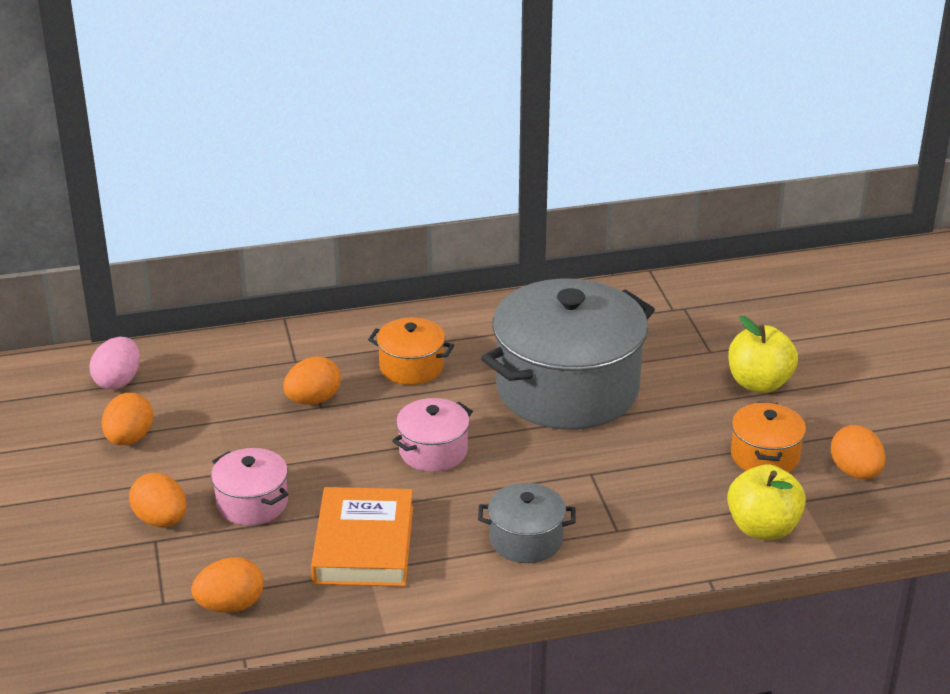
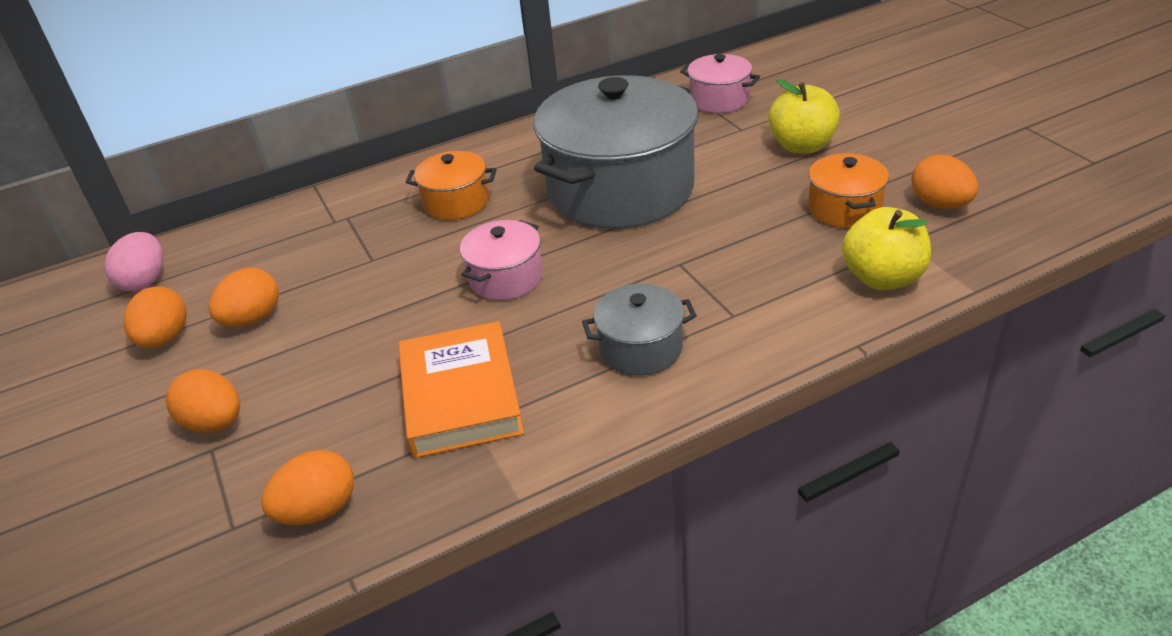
camera: 10 degrees left, 5 degrees up
pink pot [211,448,288,526] -> pink pot moved to [680,54,760,113]
orange egg [283,356,341,405] -> orange egg moved to [208,268,279,327]

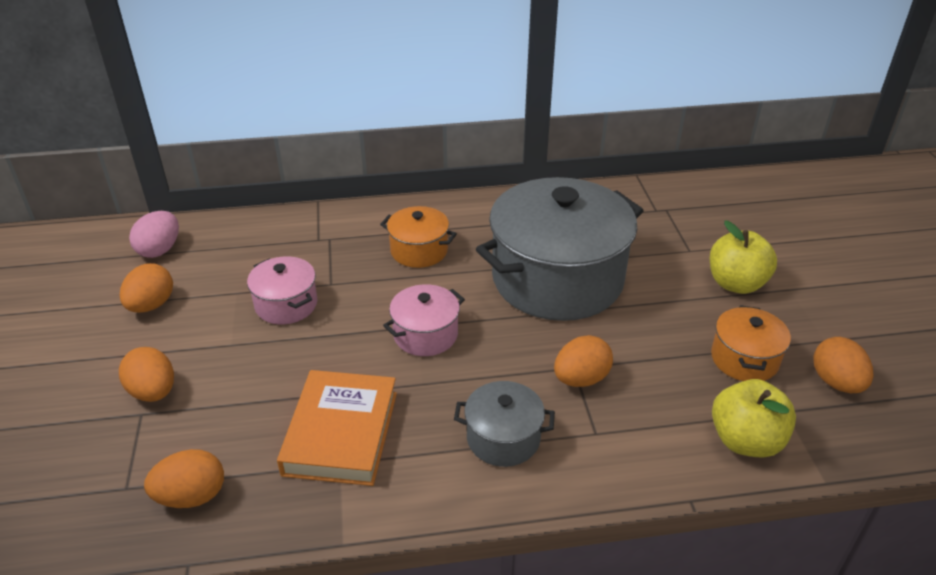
camera: 15 degrees right, 0 degrees up
orange egg [208,268,279,327] -> orange egg moved to [554,335,613,387]
pink pot [680,54,760,113] -> pink pot moved to [247,256,317,325]

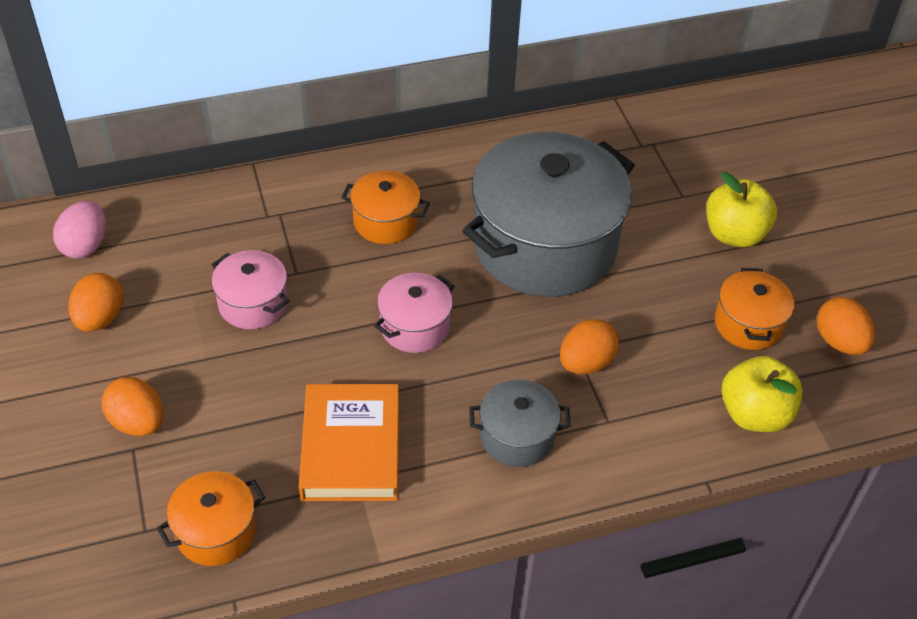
camera: 10 degrees left, 10 degrees up
orange egg [144,449,224,508] -> orange pot [157,471,265,566]

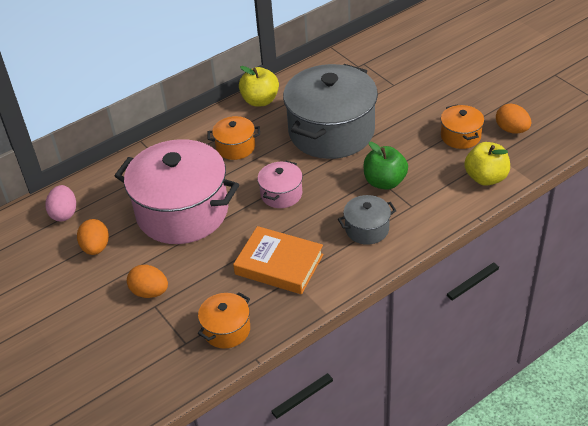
camera: 15 degrees left, 5 degrees down
pink pot [211,250,289,329] -> pink pot [114,139,239,244], size x2.19
orange book [299,384,399,501] -> orange book turned 45 degrees counterclockwise [233,226,324,294]
orange egg [560,319,619,374] -> green apple [363,142,408,190]
yellow apple [706,172,777,247] -> yellow apple moved to [239,66,279,107]

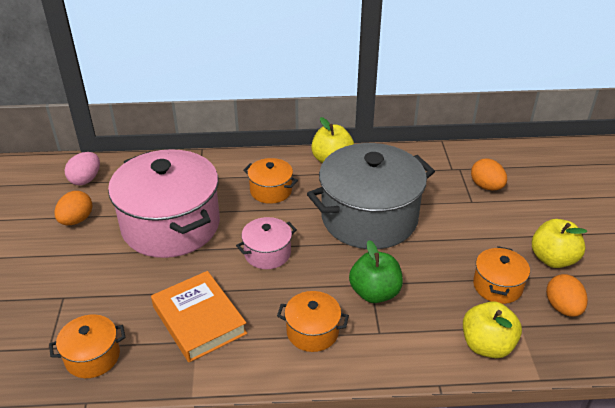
camera: 30 degrees right, 5 degrees down
orange egg [127,265,168,298] -> orange egg moved to [471,158,507,190]
grey pot [338,195,397,245] -> orange pot [277,291,349,352]
none -> yellow apple [532,219,587,268]

